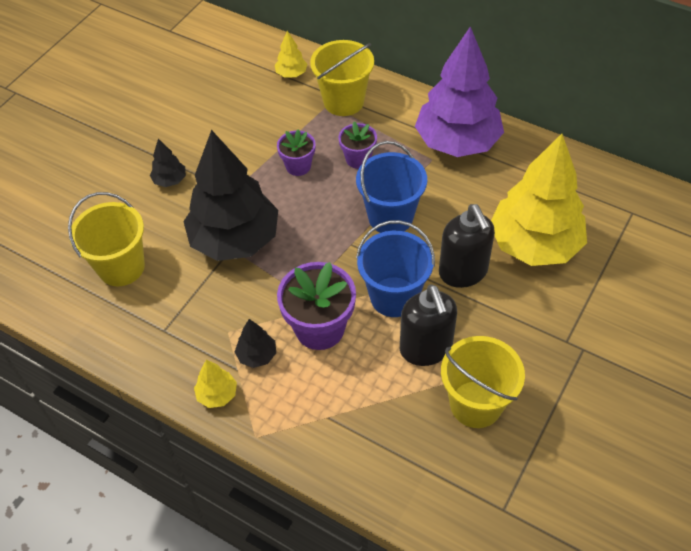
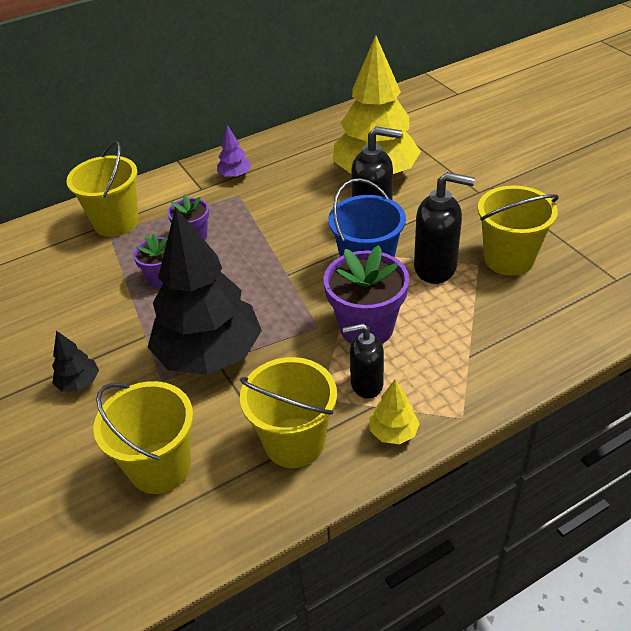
camera: 60 degrees left, 10 degrees down
black tree [235,319,276,368] -> black soap dispenser [342,323,384,399]
yellow tree [275,31,307,78] -> none
blue bucket [356,141,427,233] -> none
purple tree [415,26,504,157] -> purple tree [217,125,251,178], size x0.41
none -> yellow bucket [240,357,337,468]

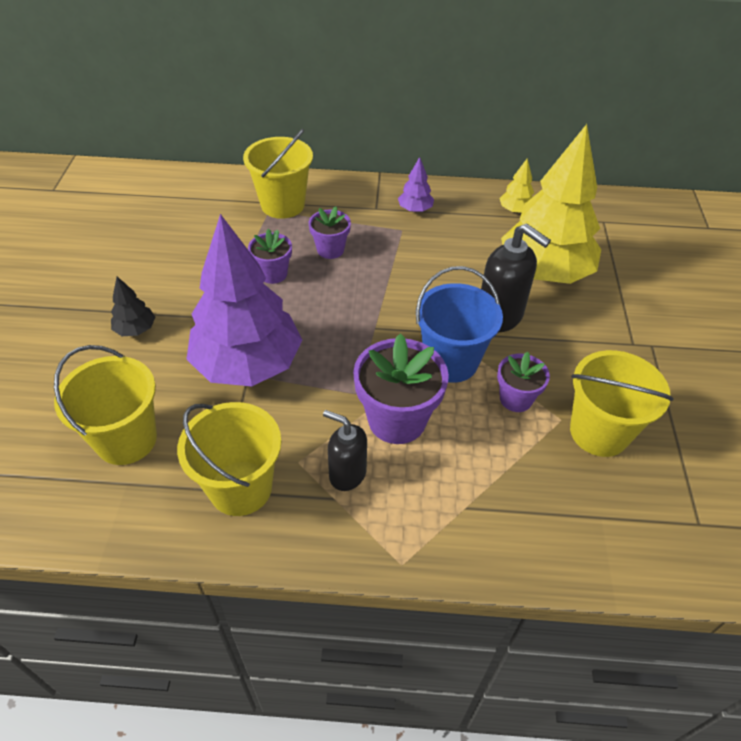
camera: 30 degrees right, 5 degrees up
black tree [148,207,262,375] -> purple tree [186,214,302,386]
yellow tree [369,379,420,444] -> yellow tree moved to [499,159,534,213]
black soap dispenser [414,172,475,284] -> purple flower pot [497,352,550,412]

